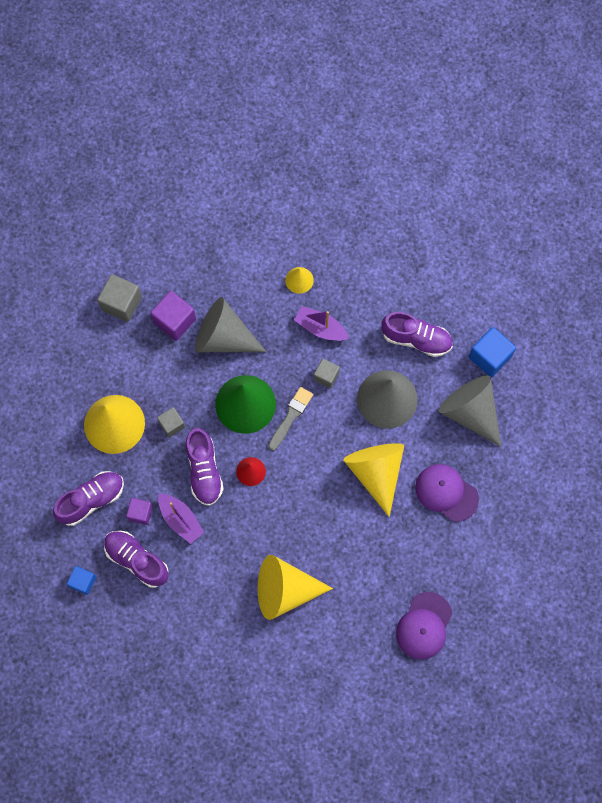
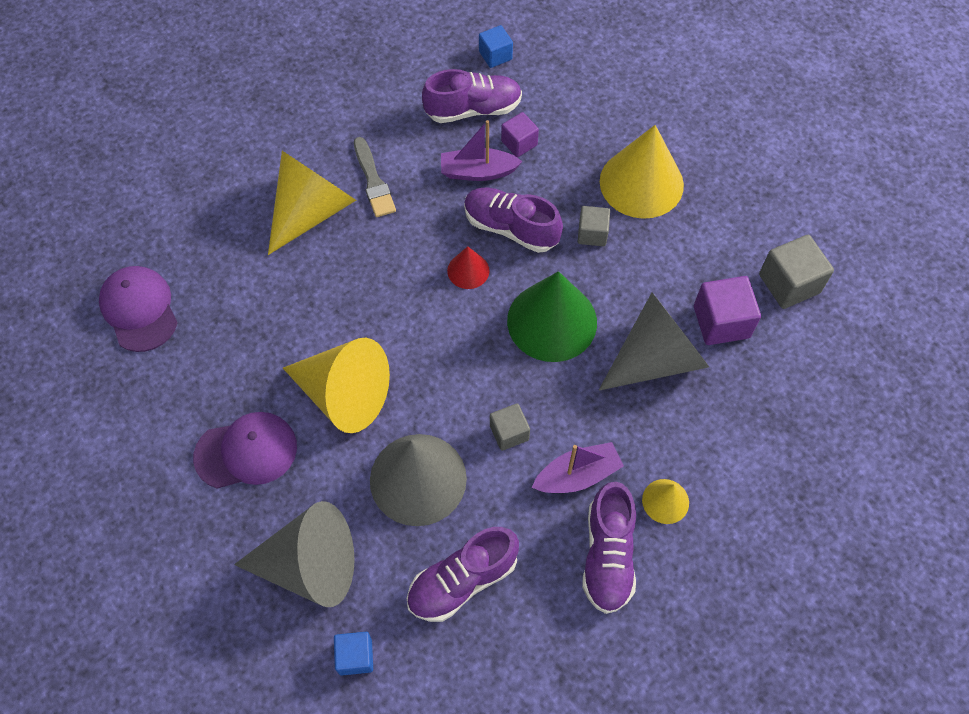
camera: 130 degrees right, 10 degrees down
purple shoe [53,471,124,526] -> purple shoe moved to [582,482,636,614]
grey brush [268,387,313,451] -> grey brush moved to [354,137,396,217]
blue cube [469,327,516,377] -> blue cube [334,632,373,676], size x0.62

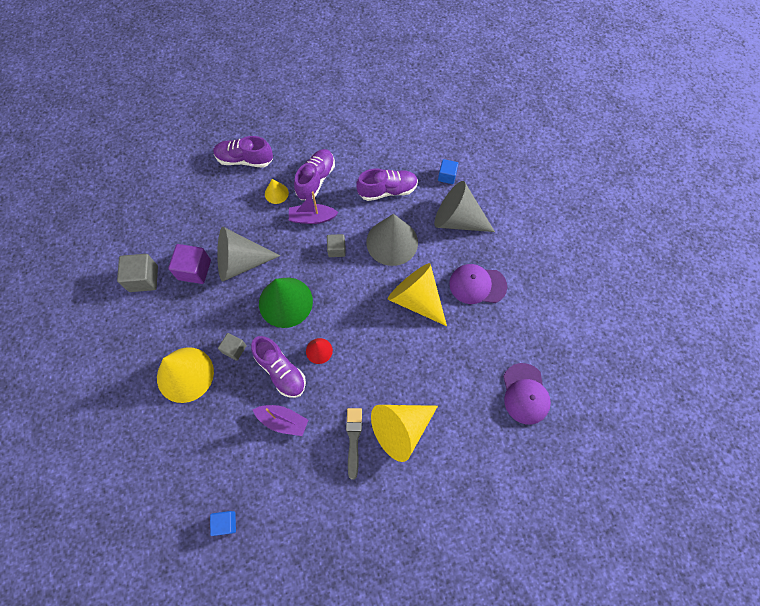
camera: 160 degrees left, 5 degrees up
purple shoe [422,69,522,123] -> purple shoe moved to [213,136,273,168]
purple cube [501,112,539,157] -> none

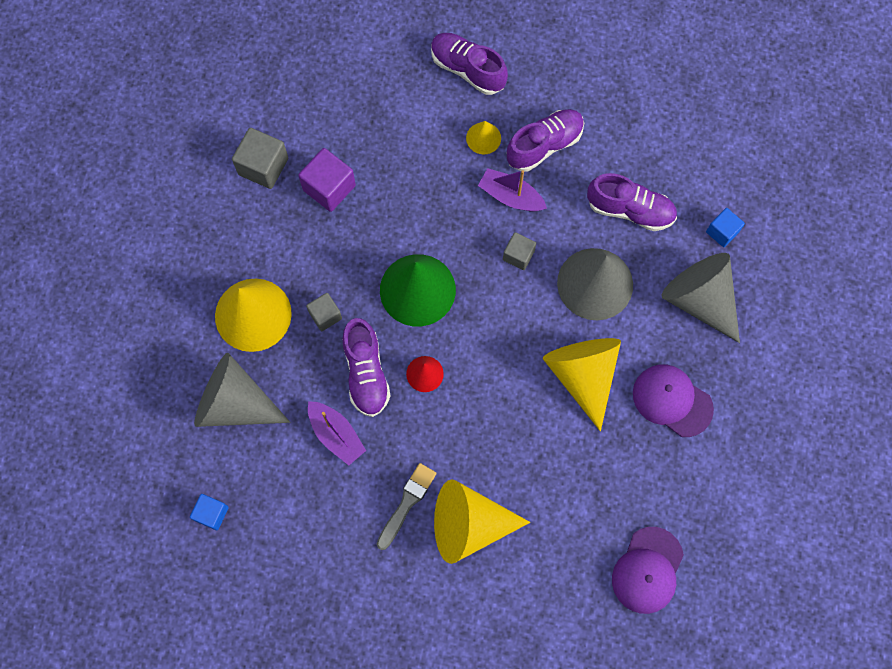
camera: 30 degrees right, 5 degrees up
grey cone [217,227,280,281] -> grey cone moved to [194,353,290,427]

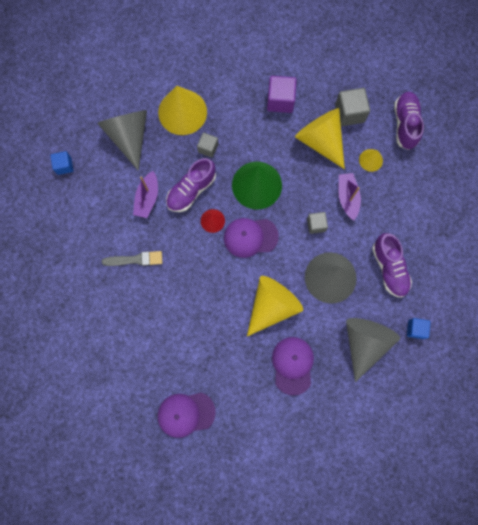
camera: 55 degrees right, 5 degrees up
grey cube [232,128,288,189] -> grey cube moved to [335,88,370,126]
yellow cone [434,479,530,564] -> yellow cone moved to [295,108,345,169]
purple shoe [507,109,584,172] -> none
none -> purple cap [224,218,279,258]

